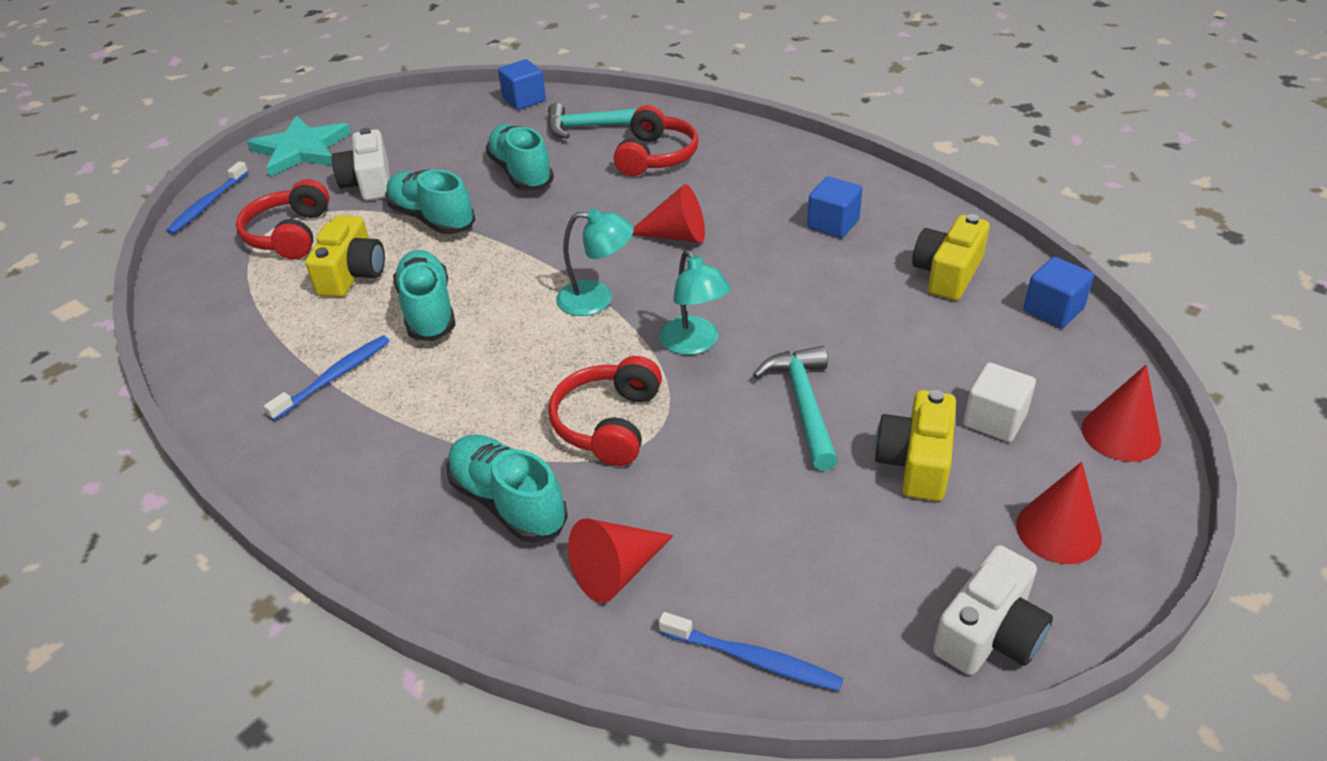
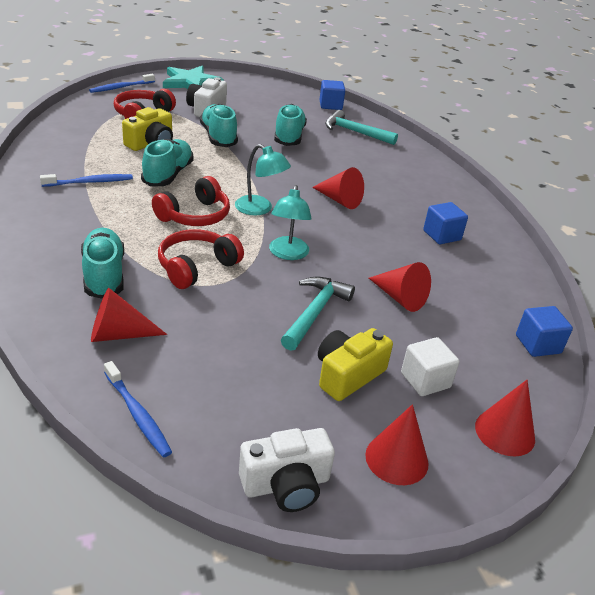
camera: 25 degrees right, 5 degrees down
red headphones [614,105,699,176] -> red headphones moved to [152,176,230,226]
yellow camera [912,214,990,300] -> none
none -> red cone [369,262,431,312]

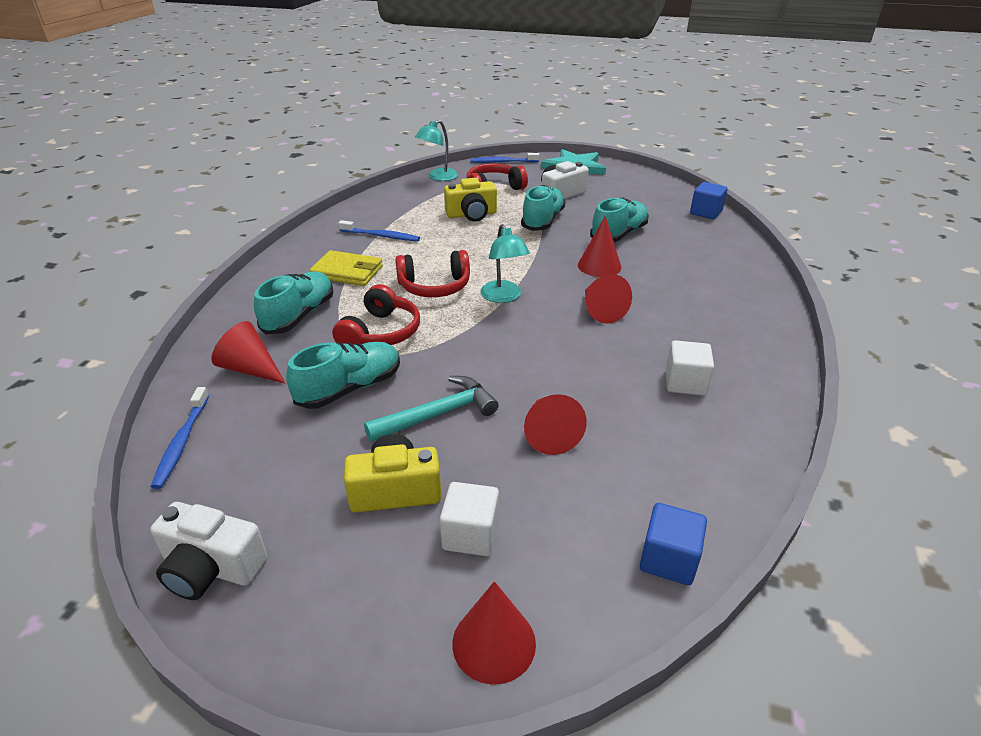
camera: 40 degrees right, 0 degrees up
turquoise shoe [141,139,193,187] -> turquoise shoe moved to [286,342,400,409]
red headphones [158,229,244,289] -> red headphones turned 120 degrees clockwise [332,284,420,345]
turquoise lamp [269,185,312,260] -> turquoise lamp moved to [415,120,458,181]
turquoise hammer [325,110,398,145] -> none
red cone [365,404,428,485] -> red cone moved to [578,216,621,277]
blue cube [423,202,468,244] -> white cube [666,340,714,396]
none -> yellow wallet [309,250,383,286]

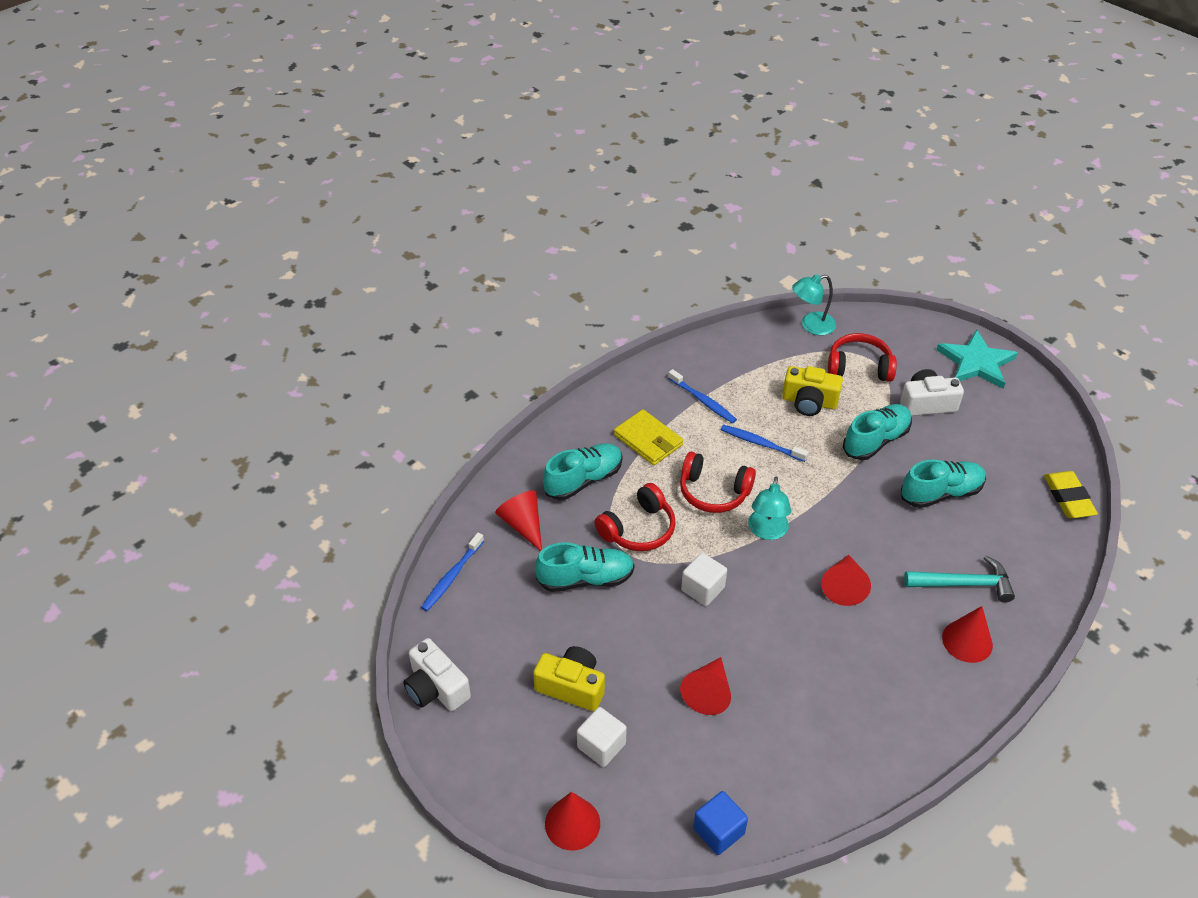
camera: 30 degrees right, 10 degrees up
turquoise hammer [364,376,499,442] -> turquoise hammer moved to [904,556,1015,603]
blue toothbrush [471,153,539,163] -> blue toothbrush moved to [721,425,808,462]
red cone [578,216,621,277] -> red cone moved to [942,606,993,663]
white cube [666,340,714,396] -> white cube moved to [681,553,727,606]
blue cube [690,182,728,219] -> yellow eraser [1044,471,1098,518]

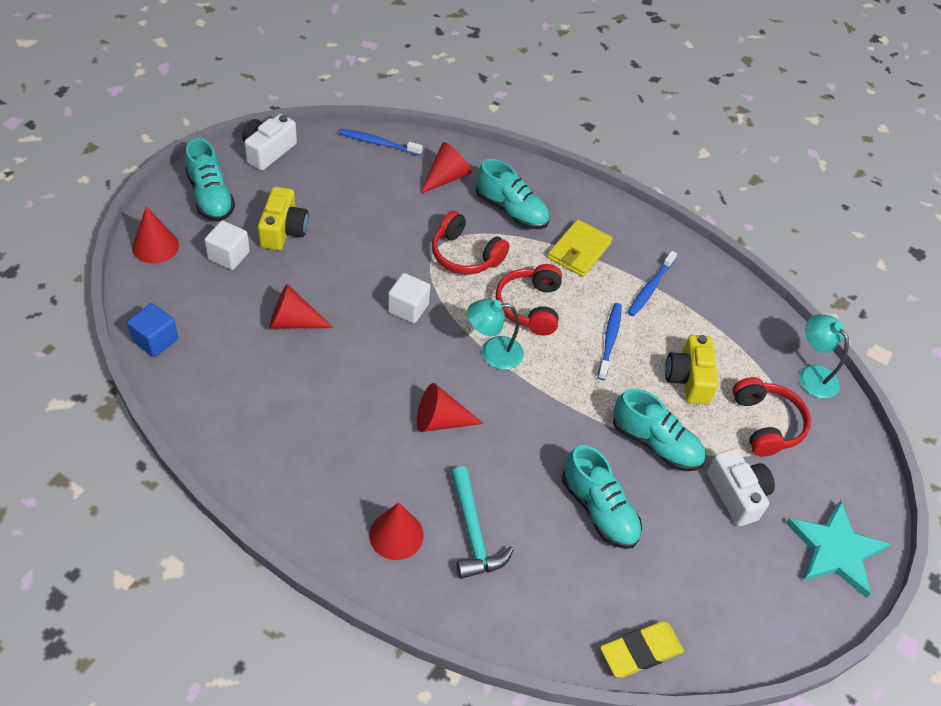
camera: 70 degrees right, 5 degrees up
turquoise shoe [535,542,635,592] -> turquoise shoe moved to [185,138,235,222]

